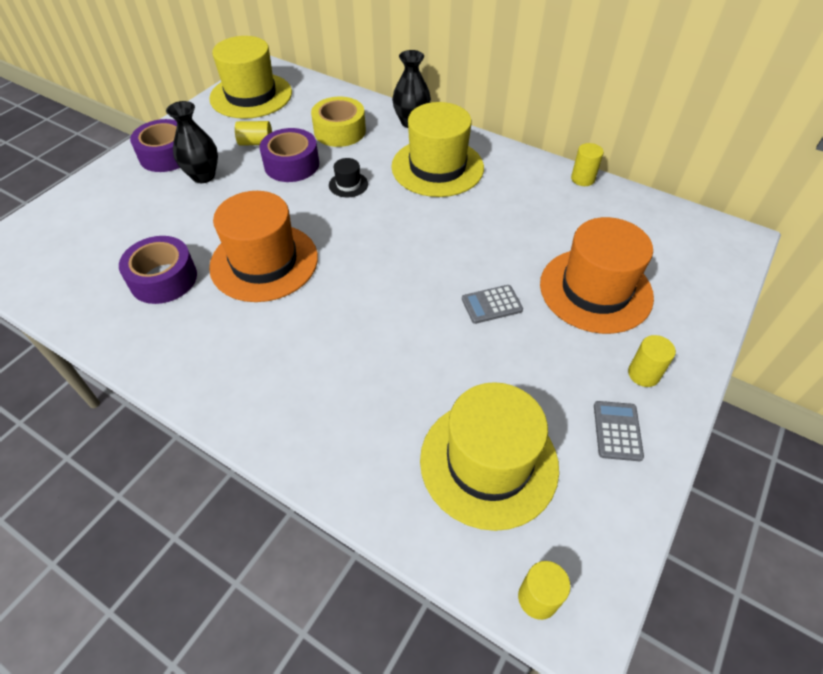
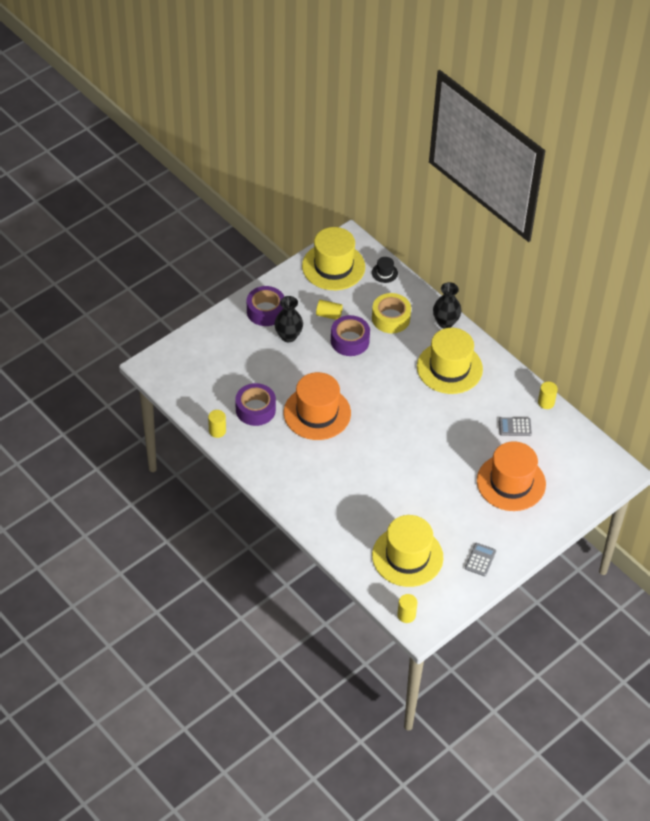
camera: 15 degrees right, 0 degrees up
black hat [329,158,368,197] -> black hat moved to [372,257,398,283]
grey calculator [462,285,523,324] -> grey calculator moved to [499,417,532,436]
yellow cylinder [628,335,676,387] -> yellow cylinder moved to [208,410,226,438]

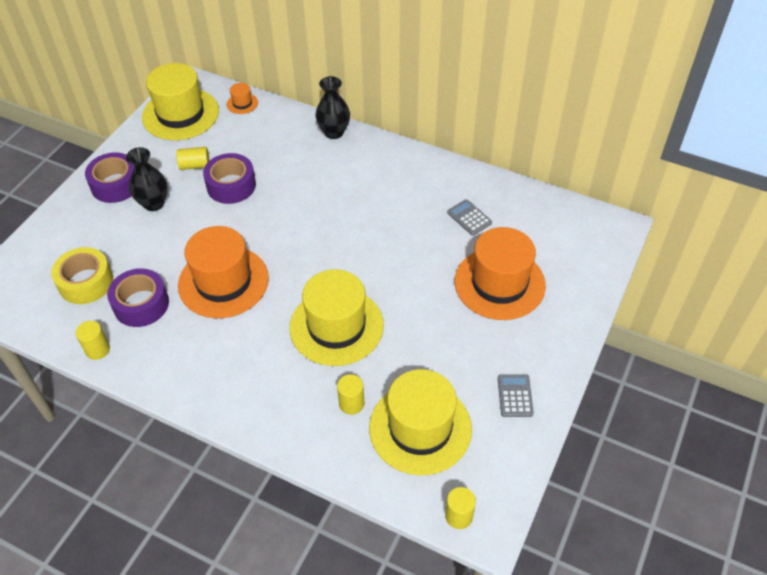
camera: 20 degrees left, 0 degrees up
black hat [372,257,398,283] -> orange hat [227,83,258,114]
yellow tape [372,293,411,333] -> yellow tape moved to [51,247,113,304]
yellow hat [417,328,483,394] -> yellow hat moved to [290,269,384,366]
grey calculator [499,417,532,436] -> grey calculator turned 75 degrees clockwise [447,199,492,236]
yellow cylinder [538,382,558,409] -> yellow cylinder moved to [337,374,364,415]

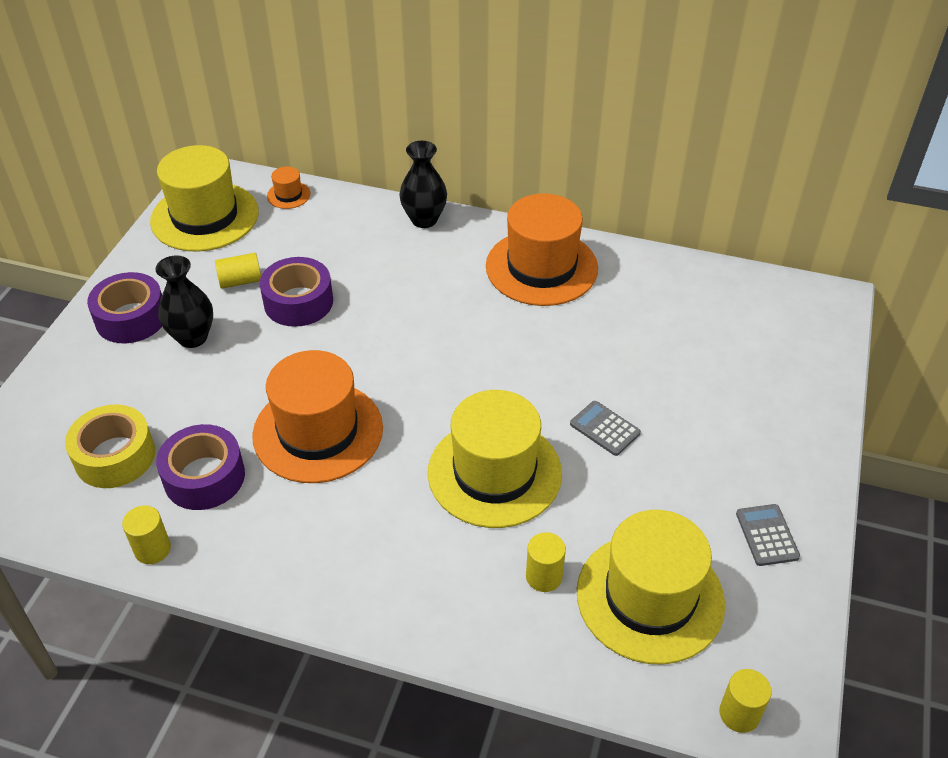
camera: 10 degrees left, 5 degrees down
grey calculator [447,199,492,236] -> grey calculator moved to [570,401,641,456]
orange hat [454,227,546,320] -> orange hat moved to [486,193,598,306]

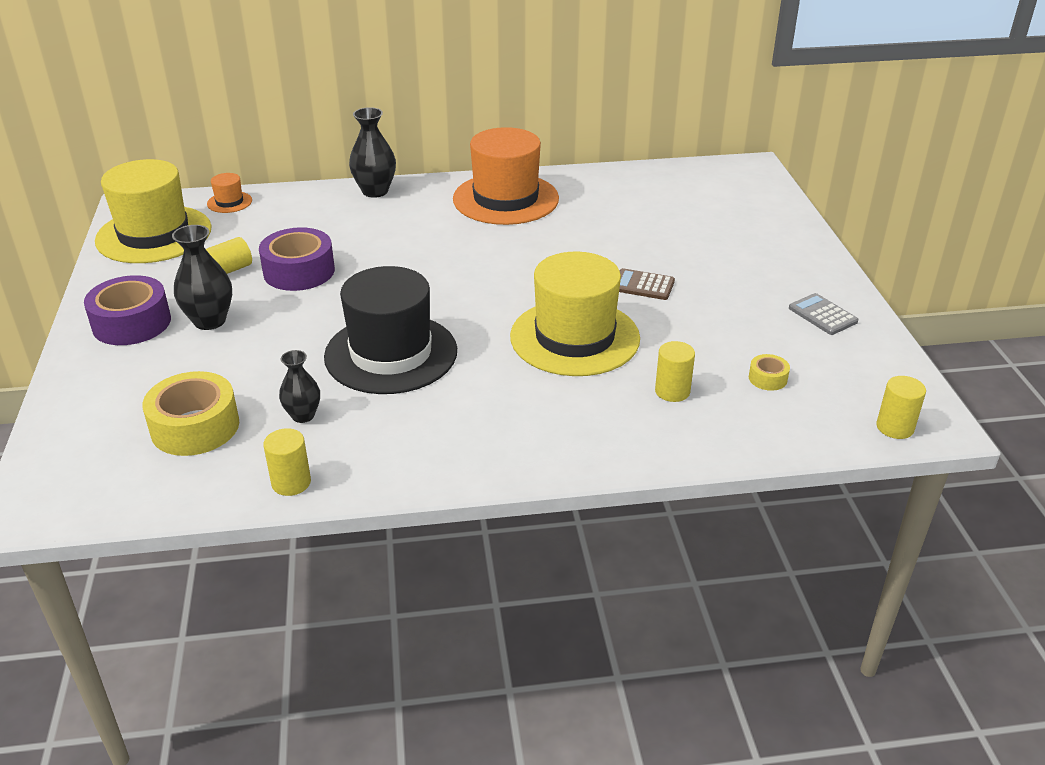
camera: 25 degrees left, 10 degrees down
purple tape [156,424,245,510] -> black vase [279,350,320,423]
orange hat [252,350,383,483] -> black hat [324,266,457,394]
grey calculator [570,401,641,456] -> brown calculator [619,268,675,300]
yellow hat [577,510,725,665] -> yellow tape [749,354,790,391]

